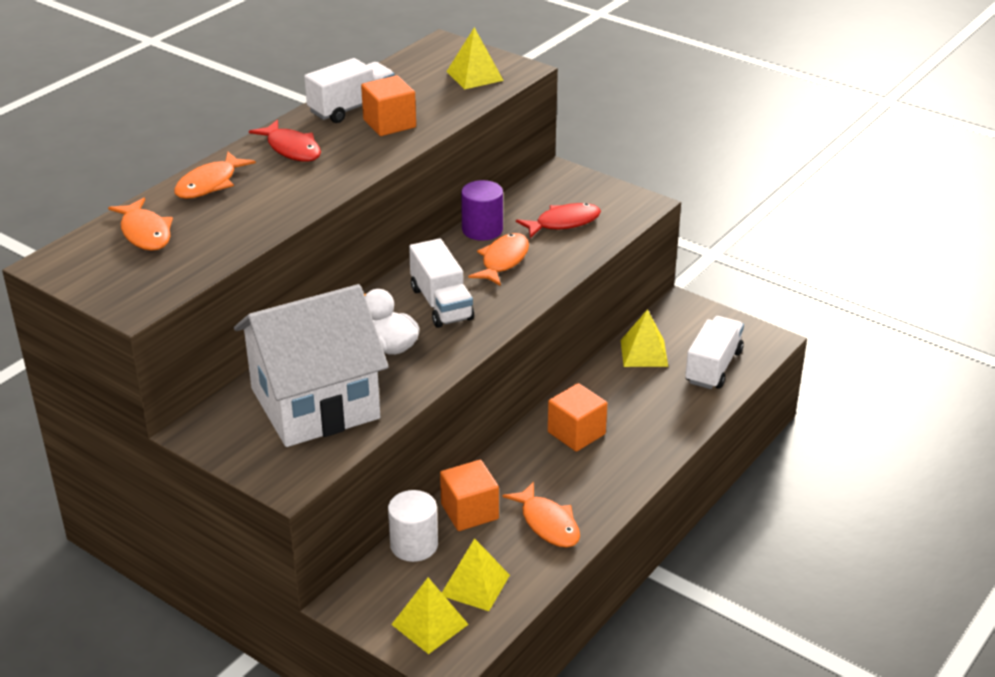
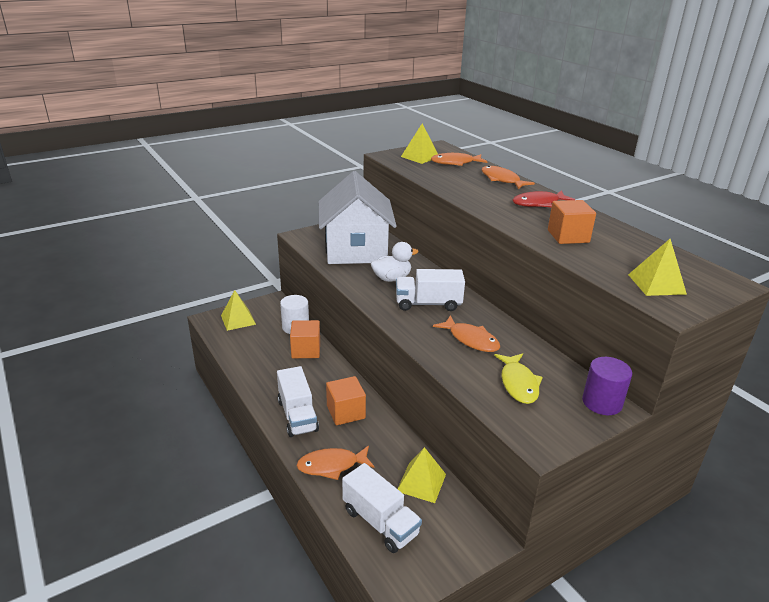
camera: 110 degrees right, 5 degrees down
white truck [304,58,395,123] -> white truck moved to [277,366,319,437]
yellow pyramid [442,538,510,611] -> yellow pyramid moved to [401,124,438,164]
purple cylinder [461,180,503,241] -> purple cylinder moved to [582,357,632,415]
orange fish [502,481,580,548] -> orange fish moved to [297,445,374,480]
red fish [516,203,601,238] -> yellow fish [494,353,543,404]

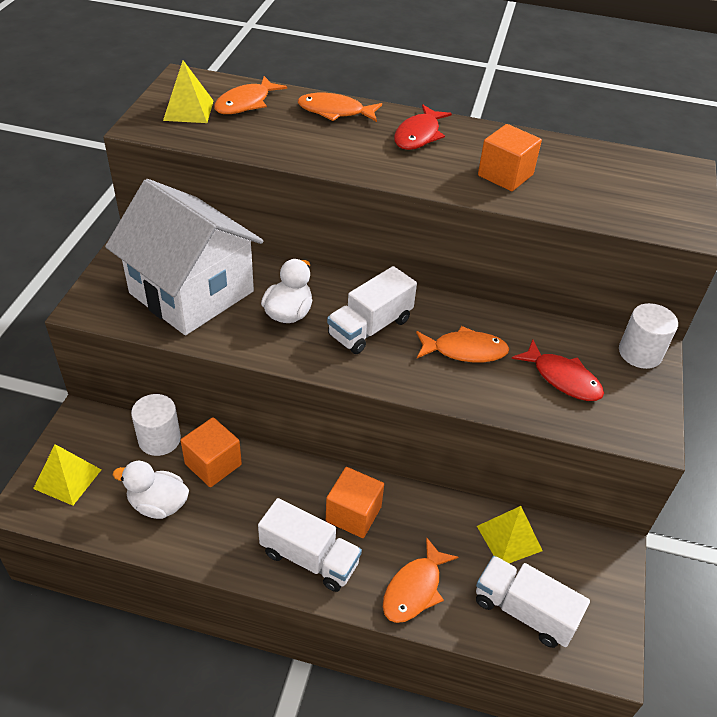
camera: 45 degrees left, 15 degrees up
white truck [342,463,422,553] -> white truck turned 150 degrees counterclockwise [476,556,590,648]
yellow fish [494,353,543,404] -> red fish [511,340,604,401]
purple cylinder [582,357,632,415] -> white cylinder [619,303,678,369]
yellow pyramid [628,239,687,296] -> none
none -> white duck [113,461,189,519]

